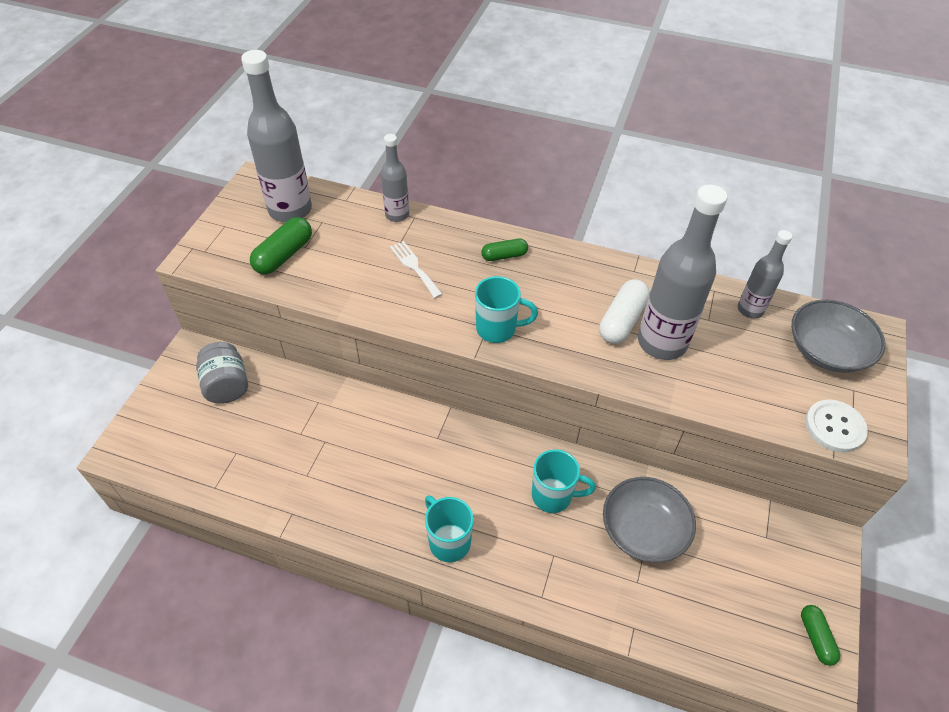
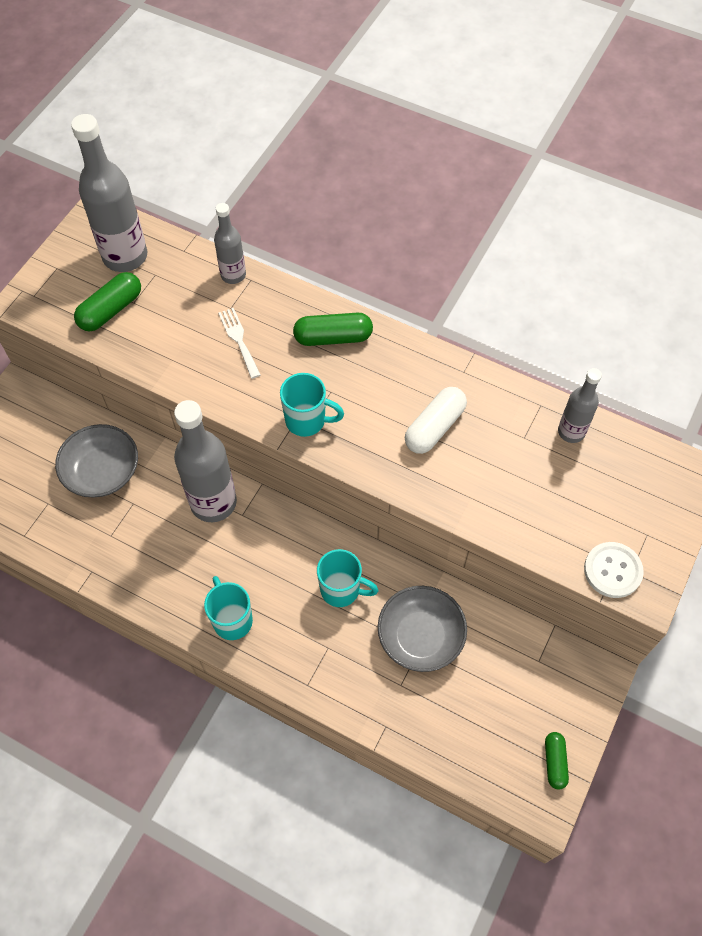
camera: 10 degrees right, 10 degrees up
grey jar [196,342,248,404] -> none
green capsule [481,239,528,261] -> green capsule [293,313,373,346], size x1.59
grey bottle [638,185,728,360] -> grey bottle moved to [174,400,237,522]
grey bowl [791,300,885,373] -> grey bowl moved to [55,424,138,497]

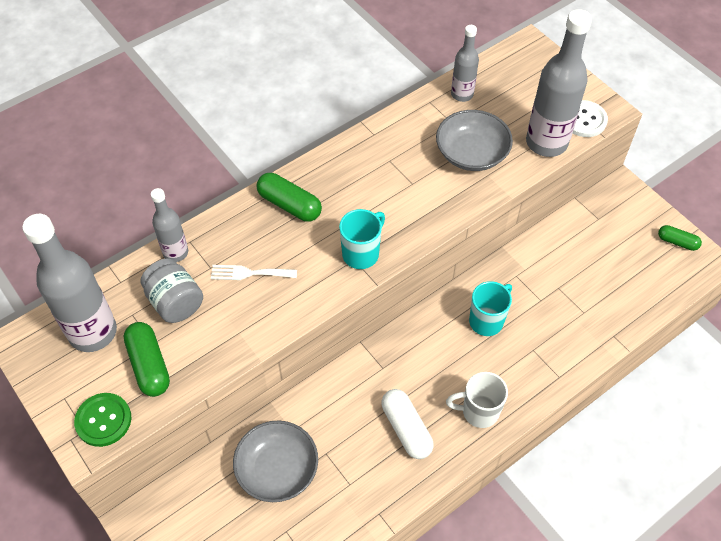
camera: 65 degrees left, 5 degrees down
grey bottle [174,400,237,522] -> grey bottle moved to [526,9,592,157]
turquoise mug [204,576,253,640] -> white mug [446,372,508,428]
green capsule [293,313,373,346] -> green capsule turned 75 degrees counterclockwise [257,173,322,222]
grey bowl [378,586,467,672] -> grey bowl moved to [436,110,513,171]
white capsule [405,387,467,454] -> white capsule moved to [381,389,434,459]
none -> green button [74,393,131,447]
none -> grey jar [141,259,203,323]

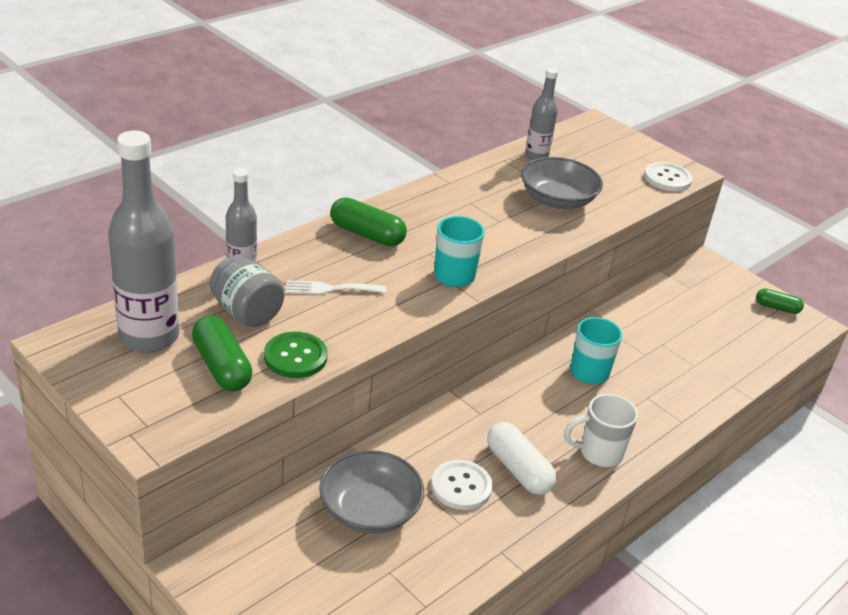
camera: 10 degrees left, 20 degrees down
green button [74,393,131,447] -> green button moved to [264,332,327,378]
grey bottle [526,9,592,157] -> none
none -> white button [431,460,493,510]

